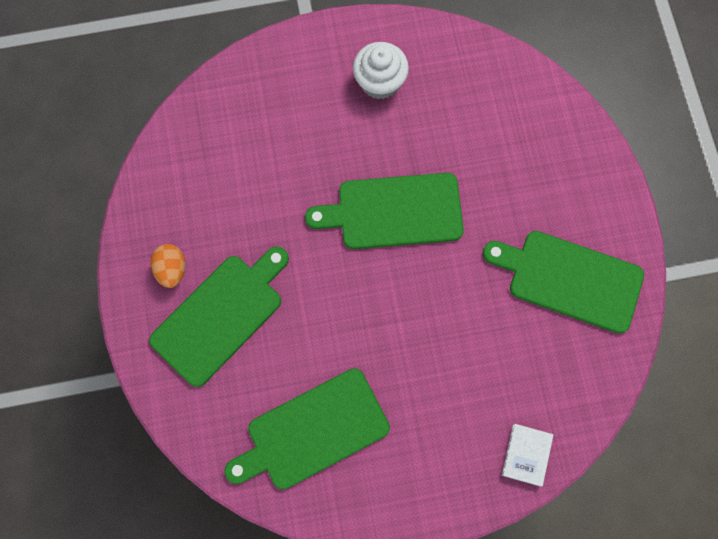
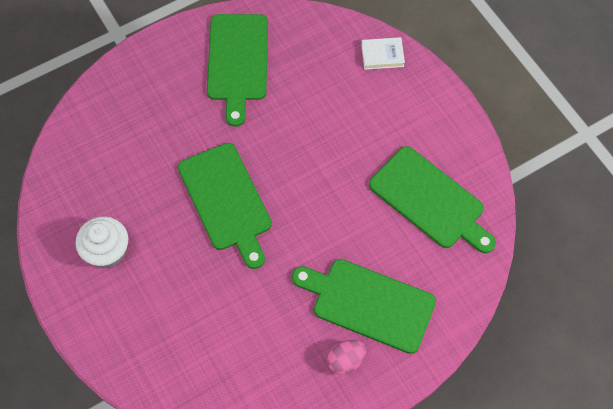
camera: 110 degrees left, 10 degrees down
orange egg [150,244,185,288] -> pink egg [327,340,366,375]

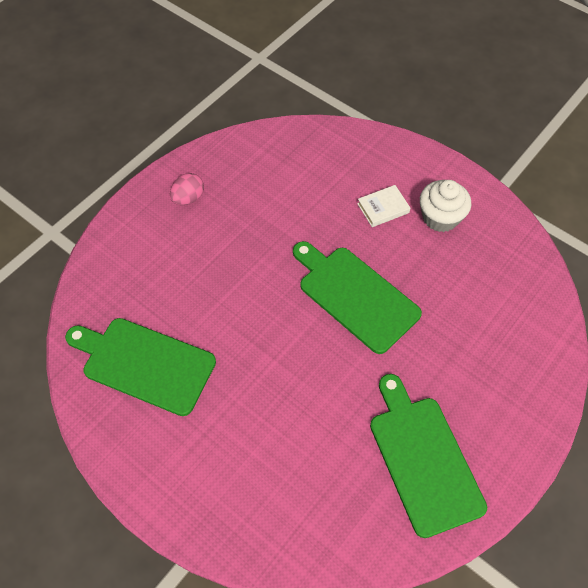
camera: 160 degrees right, 5 degrees down
green cutting board [292,259,436,354] -> none
white book [361,37,405,70] -> white book moved to [357,185,410,227]

